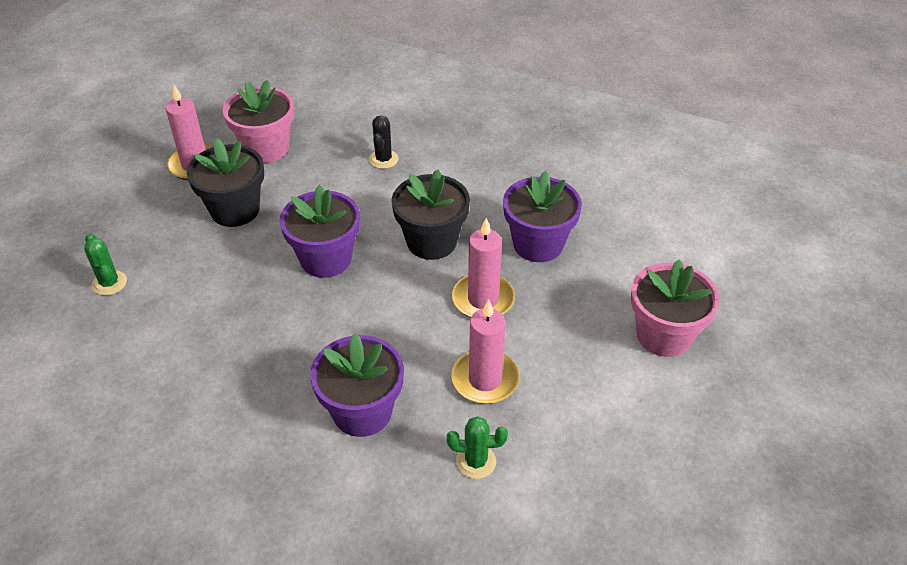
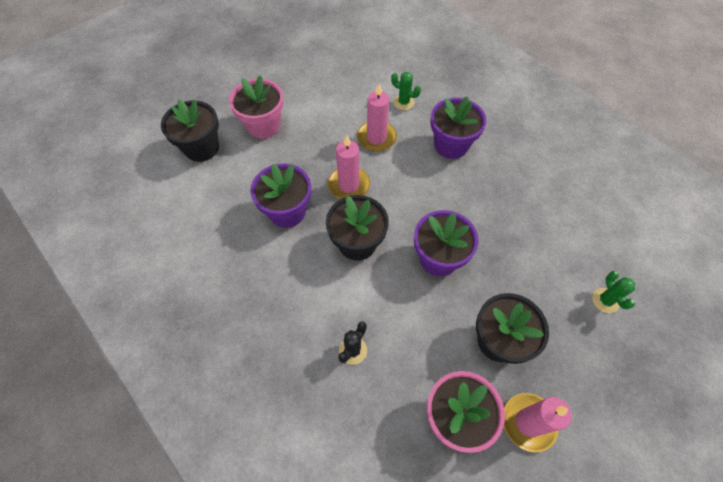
camera: 155 degrees left, 15 degrees up
none -> black flower pot [161,99,219,162]

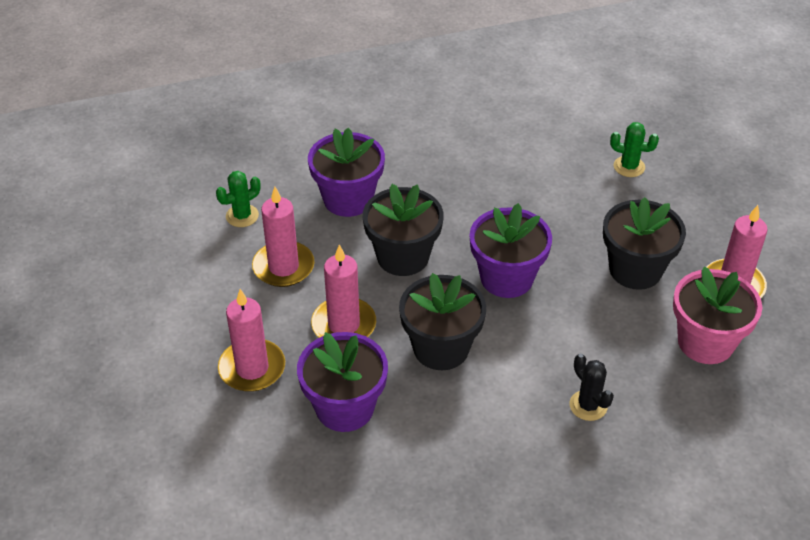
camera: 65 degrees left, 15 degrees down
black flower pot [161,99,219,162] -> black flower pot moved to [363,184,444,276]
pink flower pot [229,75,284,139] -> none
none -> pink candle [218,289,285,392]

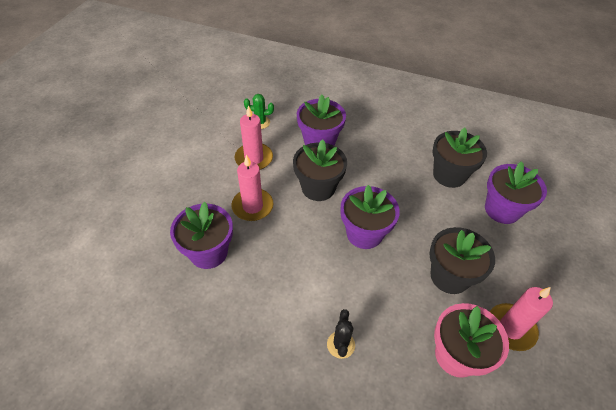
camera: 35 degrees right, 5 degrees up
pink candle [218,289,285,392] -> none
black flower pot [399,273,486,370] -> black flower pot moved to [432,127,487,188]
green cactus [610,122,659,177] -> purple flower pot [485,161,547,224]

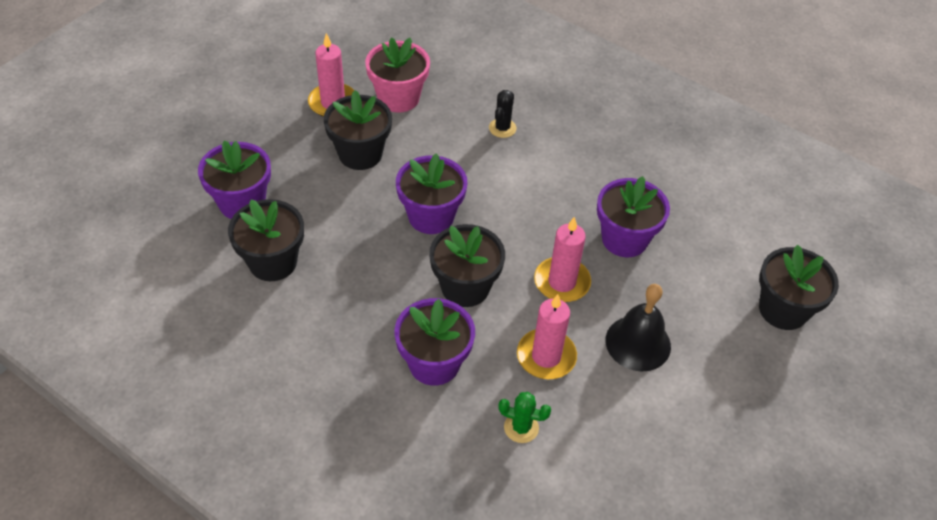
camera: 165 degrees left, 0 degrees up
none -> black bell [605,284,671,371]
none -> black flower pot [759,245,839,330]

